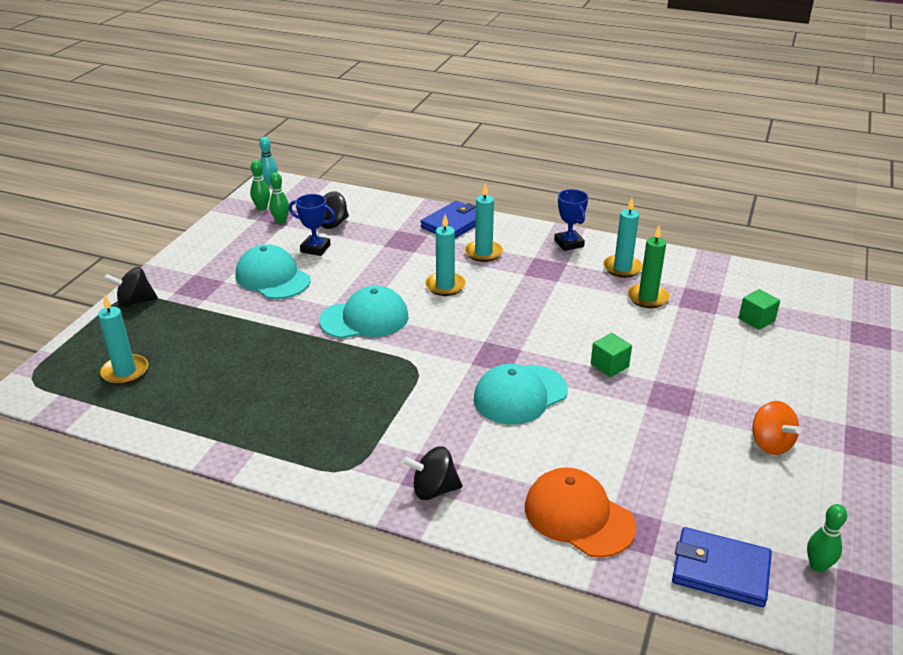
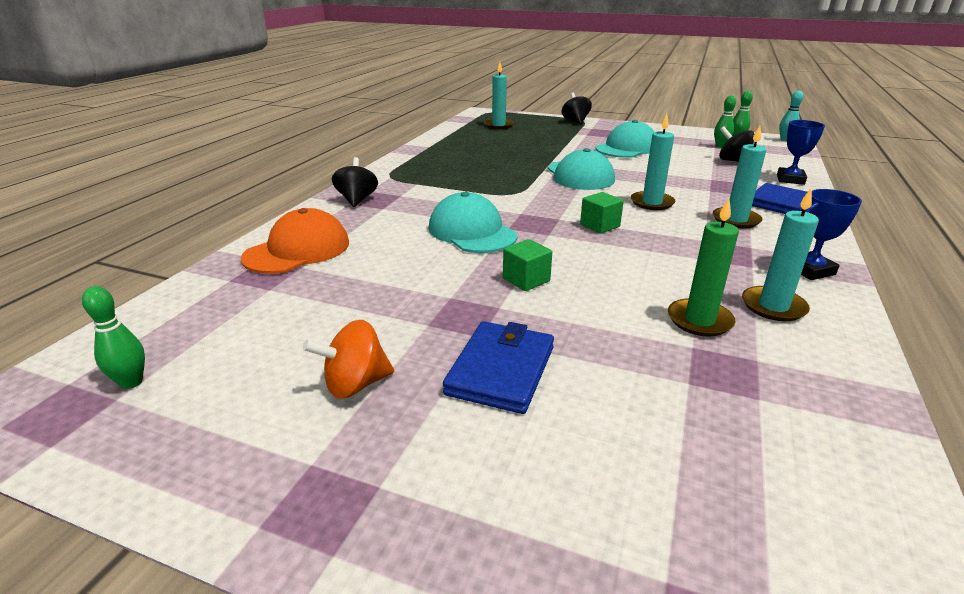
camera: 90 degrees right, 5 degrees down
blue trophy [289,194,336,256] -> blue trophy moved to [777,120,825,185]
blue wallet [672,527,772,607] -> blue wallet moved to [443,321,554,414]
green cube [739,289,780,330] -> green cube moved to [580,192,624,234]

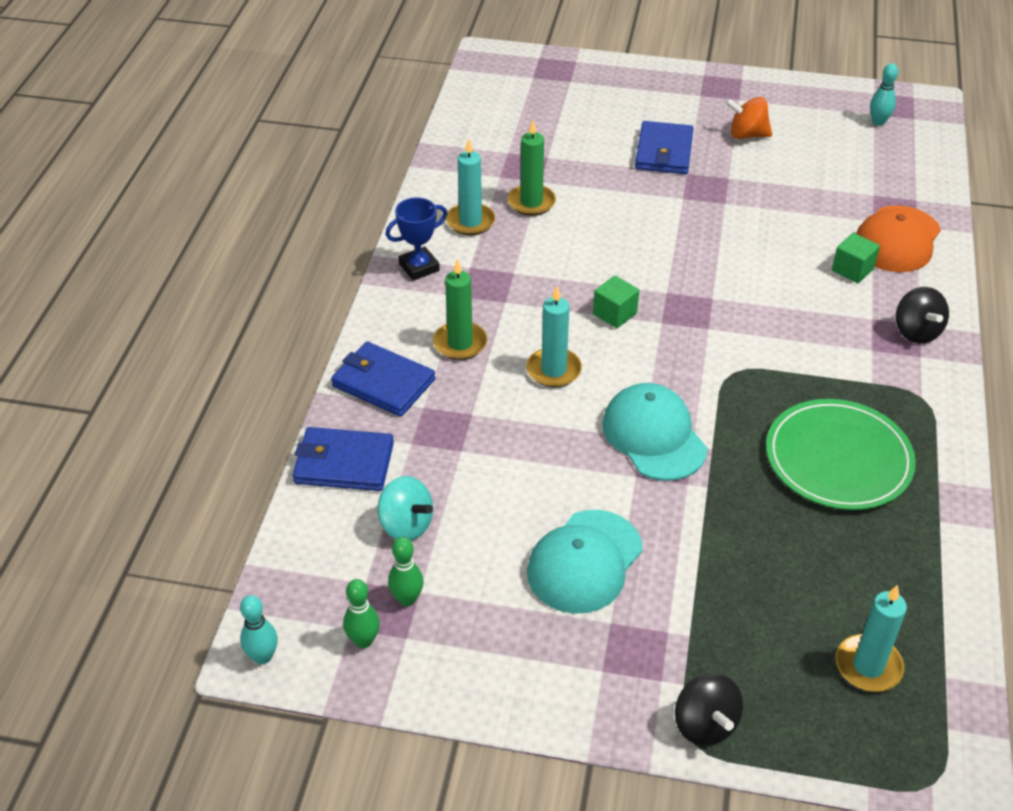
camera: 170 degrees right, 15 degrees up
green bowling pin [82,286,145,389] -> turquoise bowling pin [870,63,898,126]
orange spinning top [303,320,394,399] -> orange spinning top turned 135 degrees counterclockwise [725,97,772,139]
turquoise cap [429,192,517,253] -> none
green cube [503,239,552,291] -> green cube moved to [832,233,880,283]
turquoise candle [713,126,766,229] -> green candle [433,259,487,360]
black spinning top [719,127,754,162] -> turquoise spinning top [378,476,433,541]
blue trophy [777,120,825,185] -> blue wallet [293,427,394,491]
none -> green plate [766,399,916,510]

